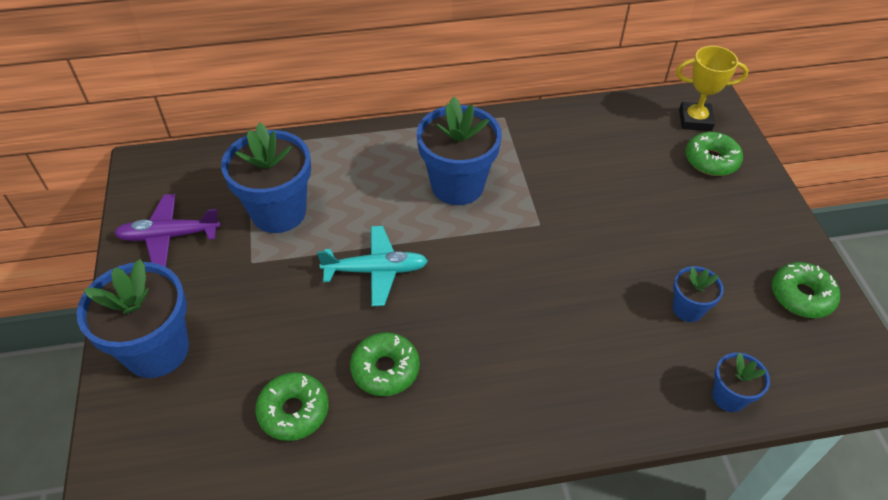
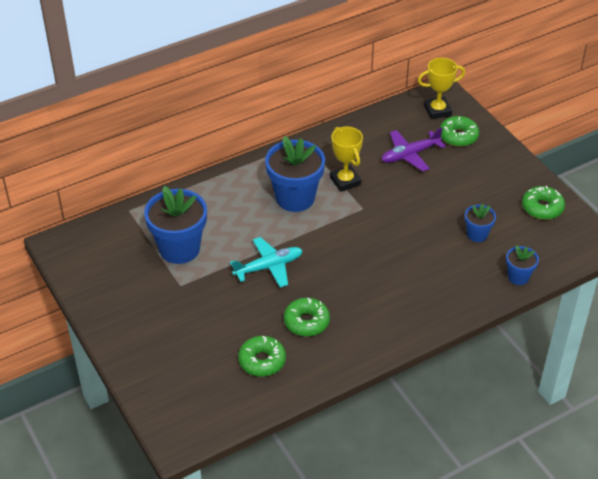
camera: 20 degrees left, 5 degrees down
blue flower pot [77,259,189,378] -> none
purple plane [114,194,221,267] -> purple plane moved to [381,127,446,171]
none -> yellow trophy [330,127,363,192]

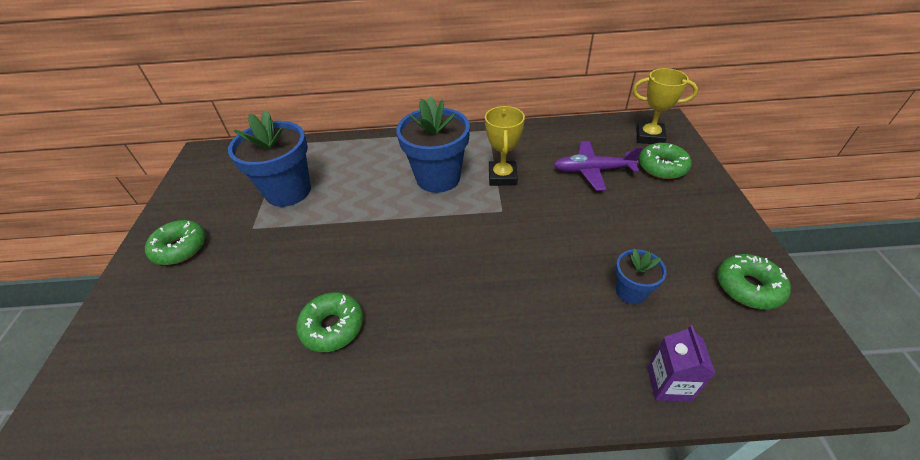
camera: 30 degrees right, 0 degrees up
turquoise plane [230,237,303,288] -> none
green donut [238,336,286,377] -> green donut moved to [145,220,206,265]
blue flower pot [506,245,539,285] -> purple carton [647,325,716,402]

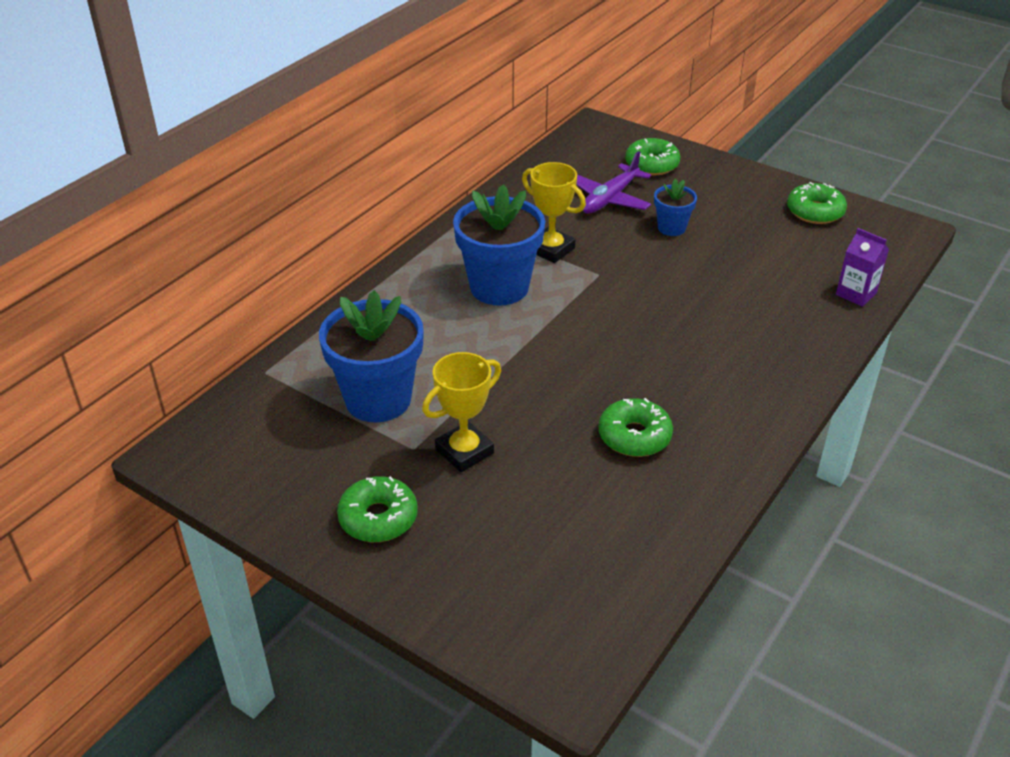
camera: 55 degrees left, 5 degrees down
blue flower pot [615,249,667,305] -> blue flower pot moved to [654,179,697,236]
yellow trophy [633,68,698,144] -> yellow trophy moved to [422,352,501,472]

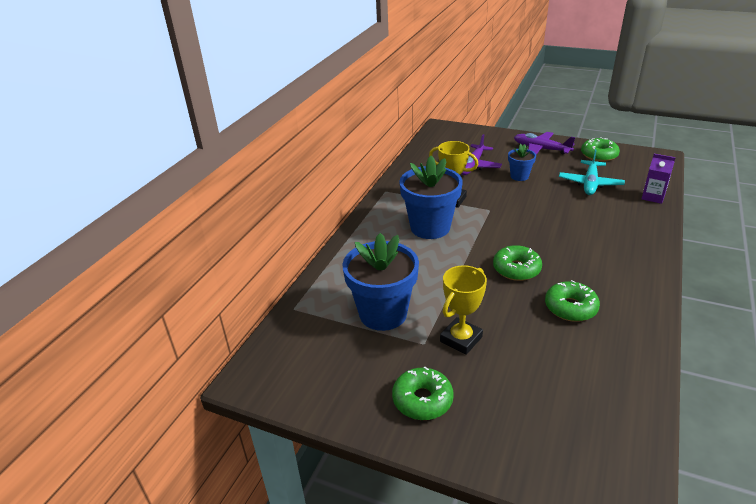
camera: 10 degrees left, 5 degrees down
green donut [625,138,680,175] -> green donut moved to [493,245,542,281]
none -> purple plane [514,132,575,154]
none -> turquoise plane [559,149,625,195]

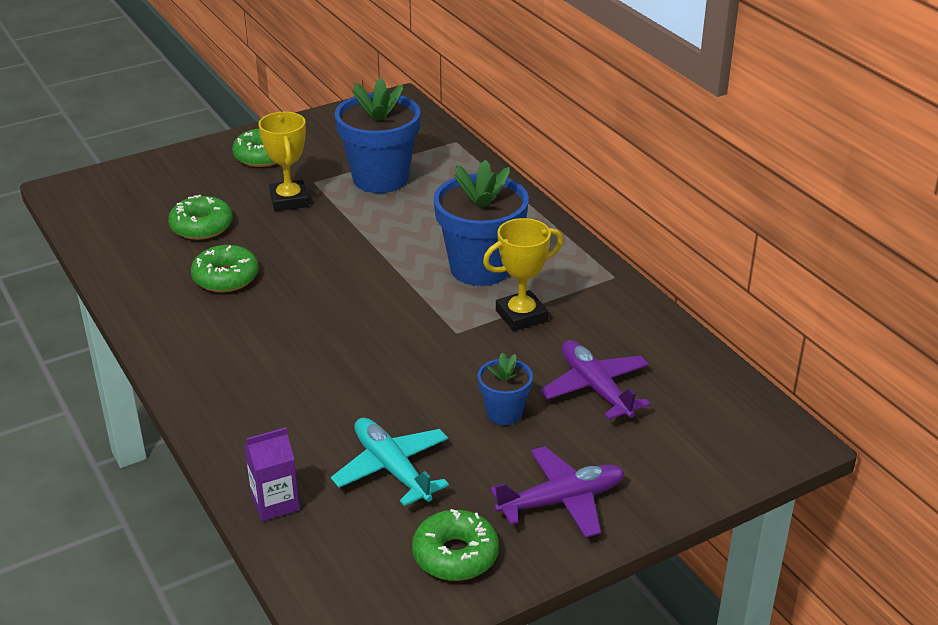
camera: 125 degrees right, 0 degrees up
green donut [493,245,542,281] -> green donut moved to [168,195,233,240]

